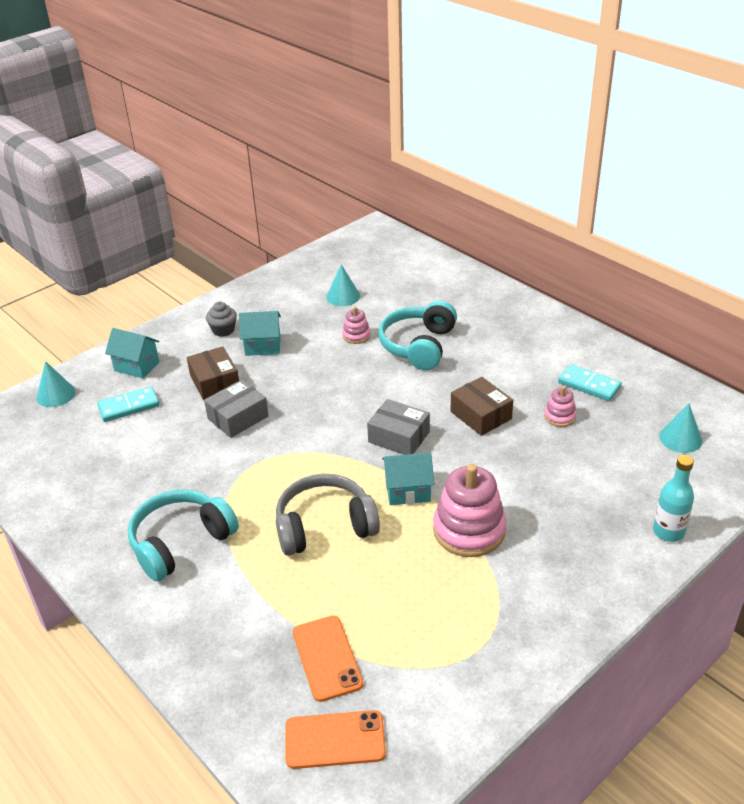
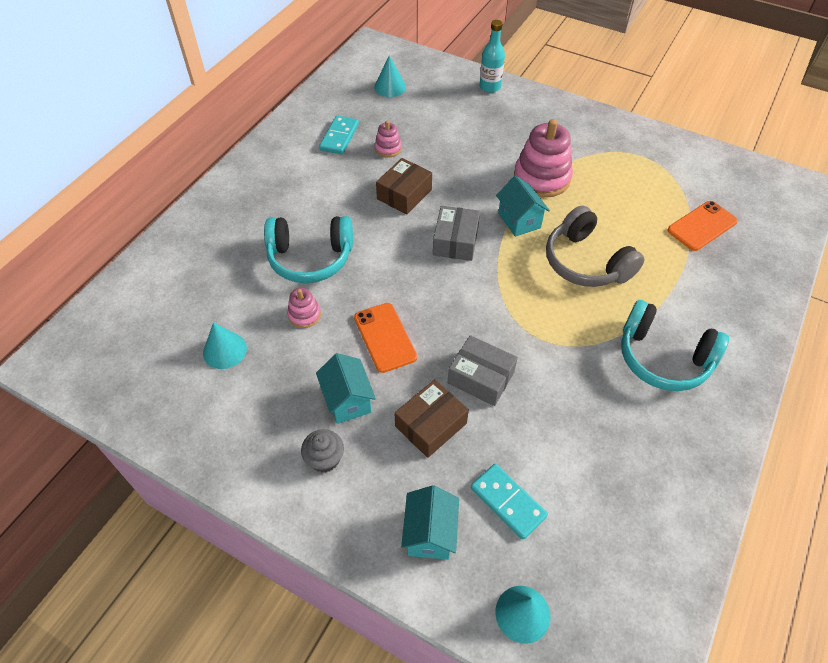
camera: 110 degrees left, 15 degrees up
orange phone [285,710,386,769] -> orange phone moved to [354,303,417,373]

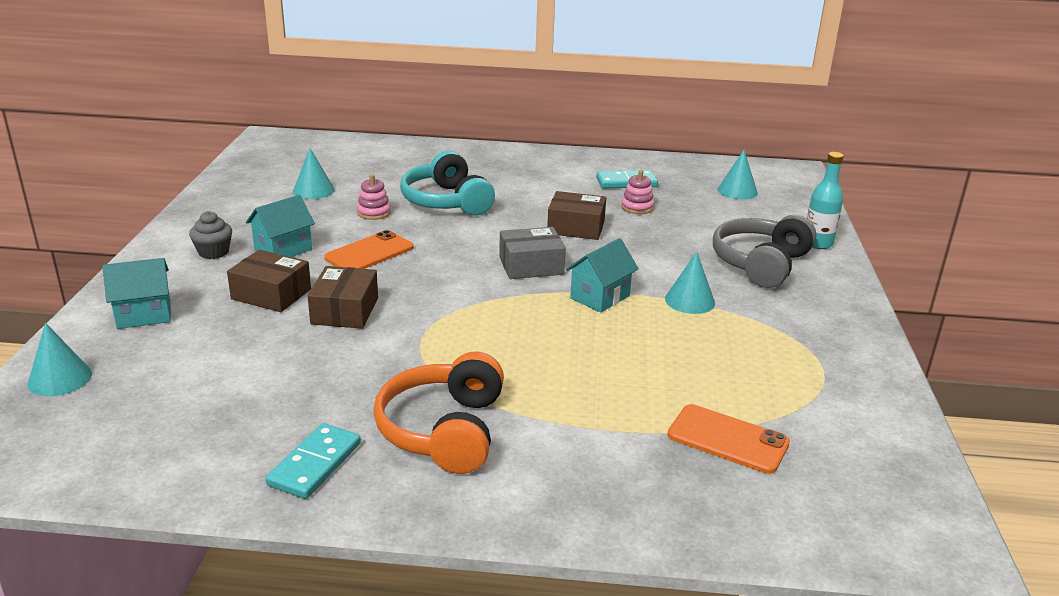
camera: 65 degrees right, 25 degrees down
grey box [448,335,518,406] -> brown box [308,266,378,329]
turquoise domino [471,464,548,540] -> turquoise domino moved to [266,423,361,499]
pink stacking toy [514,119,573,198] -> turquoise cone [665,252,715,314]
grey headphones [546,205,644,287] -> grey headphones moved to [713,215,817,288]
turquoise headphones [621,300,729,391] -> orange headphones [373,351,504,474]

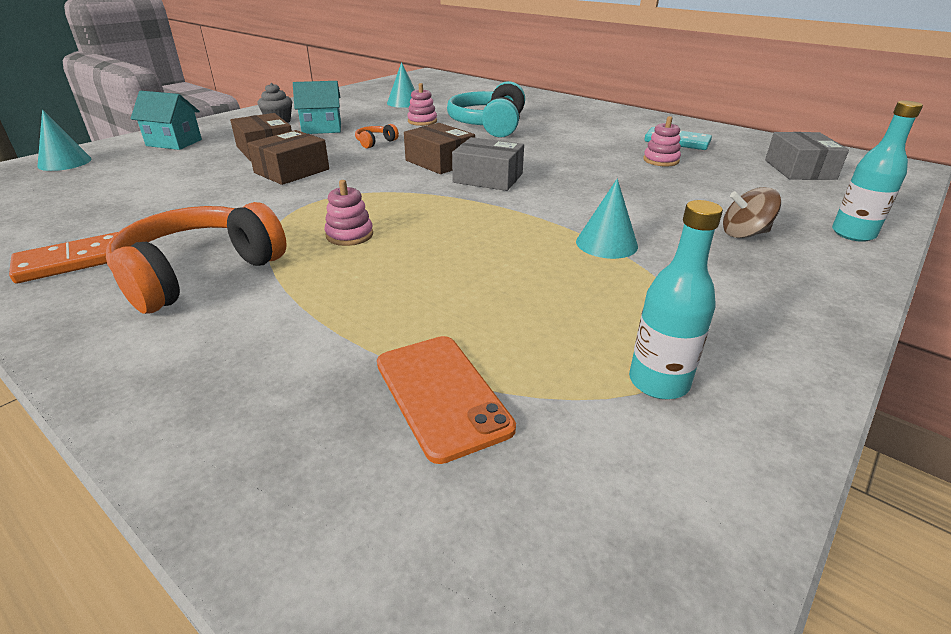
camera: 35 degrees right, 5 degrees up
turquoise domino [266,423,361,499] -> orange domino [9,232,118,283]
orange phone [324,230,414,269] -> orange headphones [355,124,399,149]
brown box [547,191,606,240] -> brown box moved to [404,123,475,174]
turquoise house [566,238,639,313] -> none
grey headphones [713,215,817,288] -> brown spinning top [723,187,781,238]
turquoise cone [718,150,758,199] -> grey box [765,132,849,180]
none -> pink stacking toy [325,180,373,246]
none -> turquoise bottle [629,200,723,399]

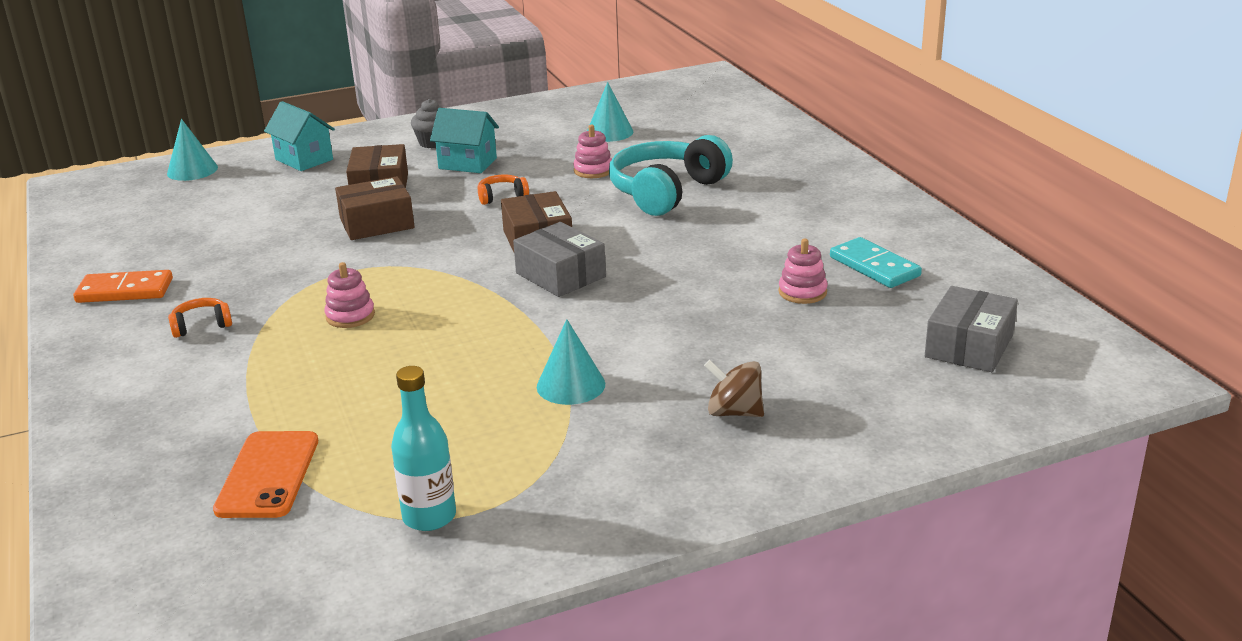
camera: 30 degrees right, 5 degrees down
orange headphones [106,202,287,314] -> orange headphones [168,298,232,338], size x0.43
turquoise bottle [832,100,923,242] -> none

